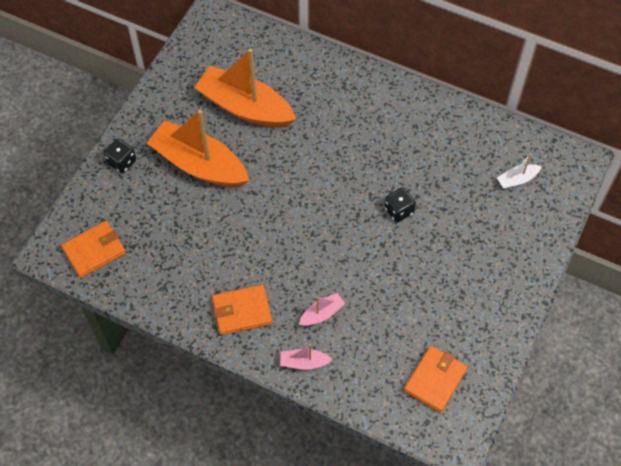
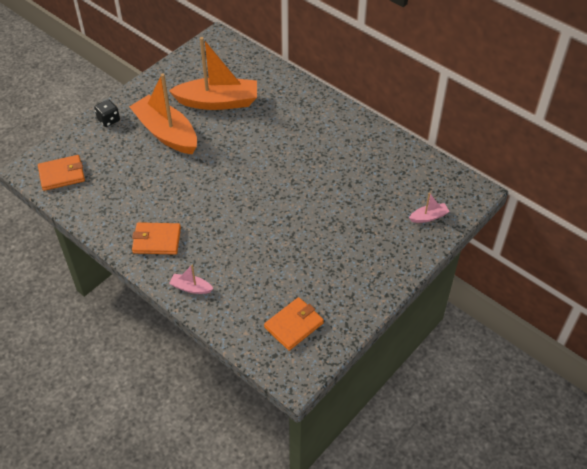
camera: 15 degrees right, 10 degrees down
orange boat [194,48,296,128] -> orange boat turned 135 degrees clockwise [169,37,257,110]
pink boat [299,293,345,326] -> pink boat moved to [409,193,450,223]
black dice [384,187,416,222] -> none
white boat [497,154,542,189] -> none

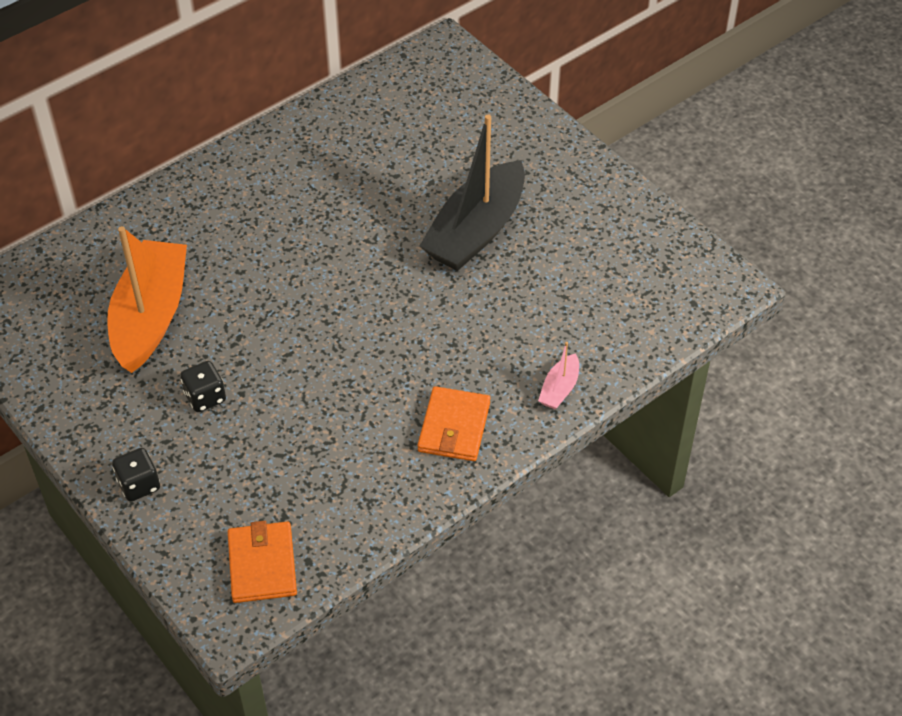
camera: 80 degrees left, 0 degrees up
orange boat [129,73,197,154] -> black dice [180,361,226,412]
orange wallet [264,297,324,351] -> none
pink boat [409,193,450,223] -> none
none -> black boat [419,115,525,271]

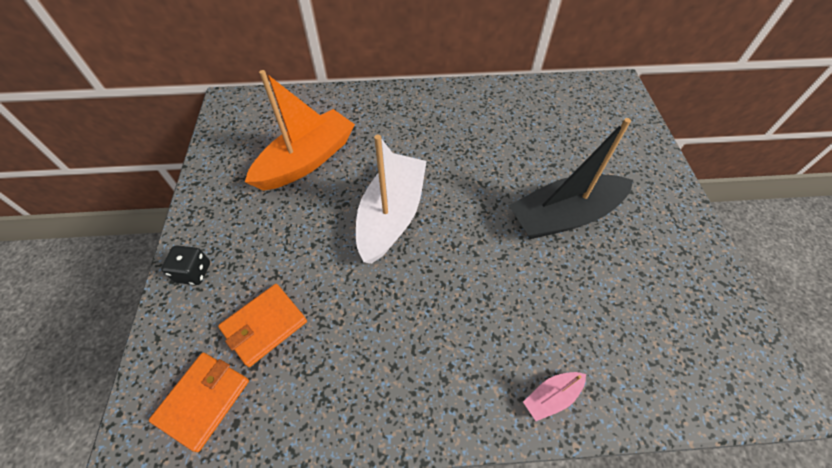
camera: 35 degrees right, 5 degrees up
black dice [180,361,226,412] -> none
orange wallet [418,386,490,461] -> orange wallet moved to [218,284,307,367]
none -> white boat [356,135,427,264]

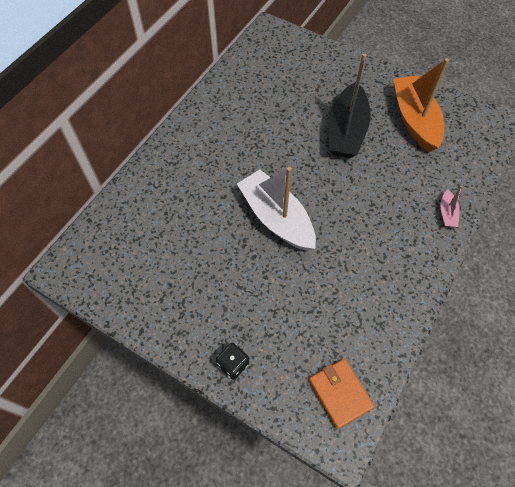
camera: 55 degrees left, 5 degrees up
orange wallet [218,284,307,367] -> none
orange boat [245,70,355,191] -> orange boat moved to [393,58,449,152]

